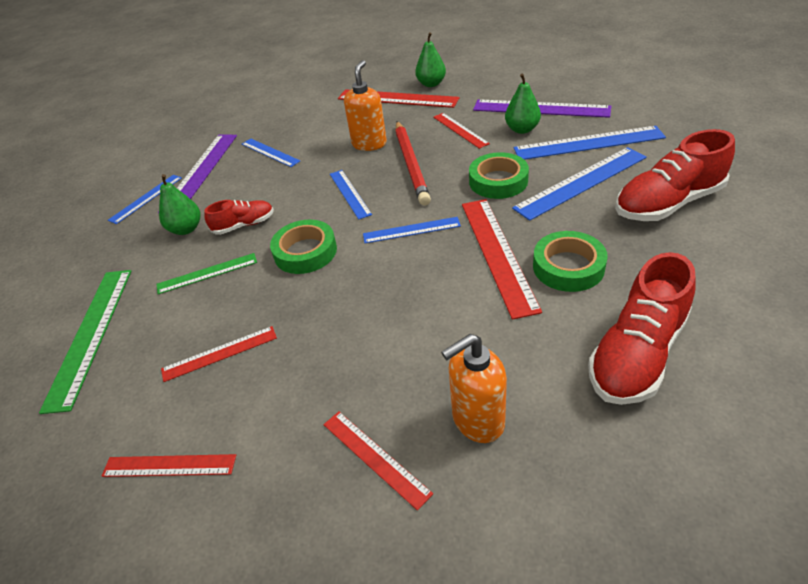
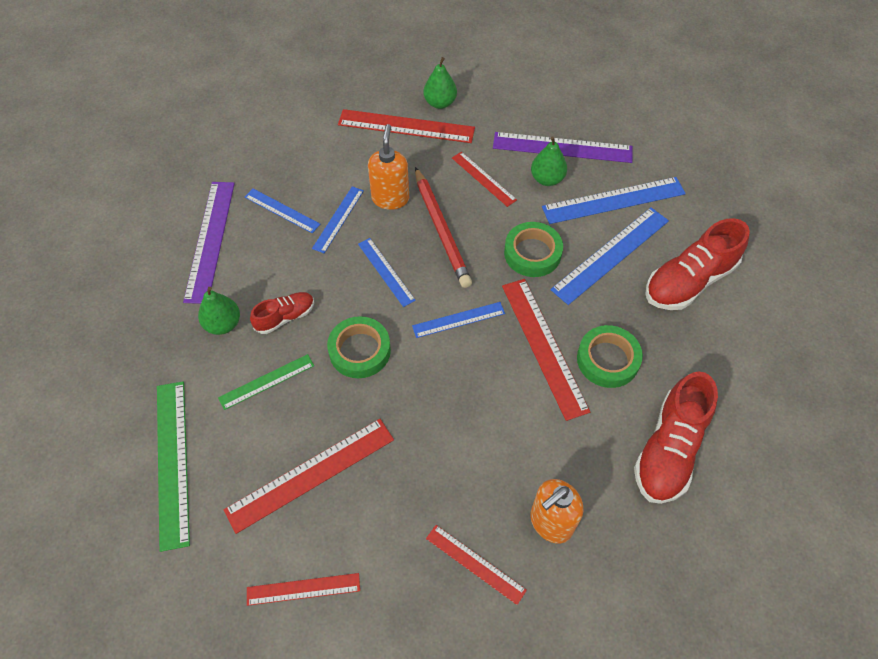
camera: 15 degrees left, 15 degrees up
blue ruler [108,175,182,224] -> blue ruler moved to [312,186,364,253]
red ruler [161,326,277,382] -> red ruler [223,419,394,534], size x1.71

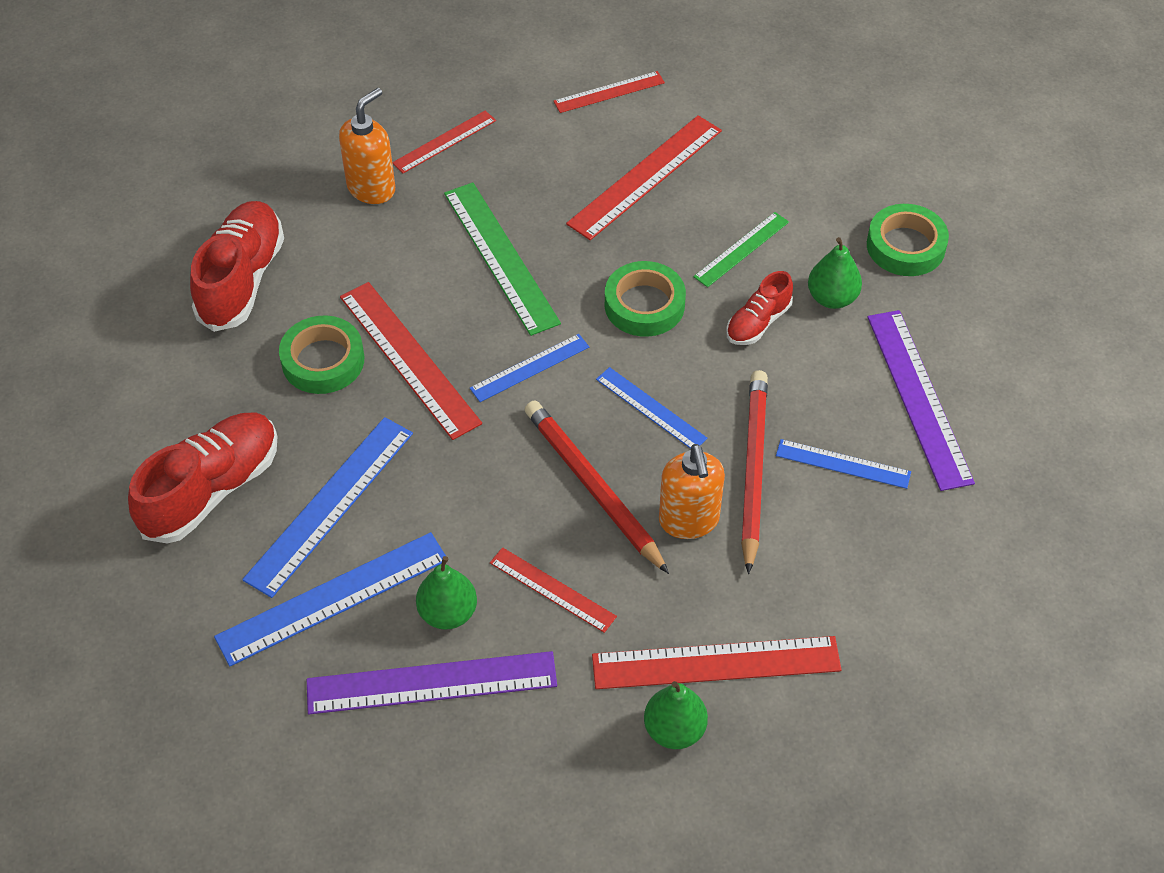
camera: 165 degrees right, 5 degrees down
green ruler [157,381,190,552] -> green ruler moved to [444,182,561,336]
blue ruler [312,186,364,253] -> red pencil [741,370,768,574]
red ruler [426,525,527,605] -> red ruler turned 60 degrees counterclockwise [392,110,496,173]
green tape [504,222,563,277] -> green tape moved to [867,204,949,276]

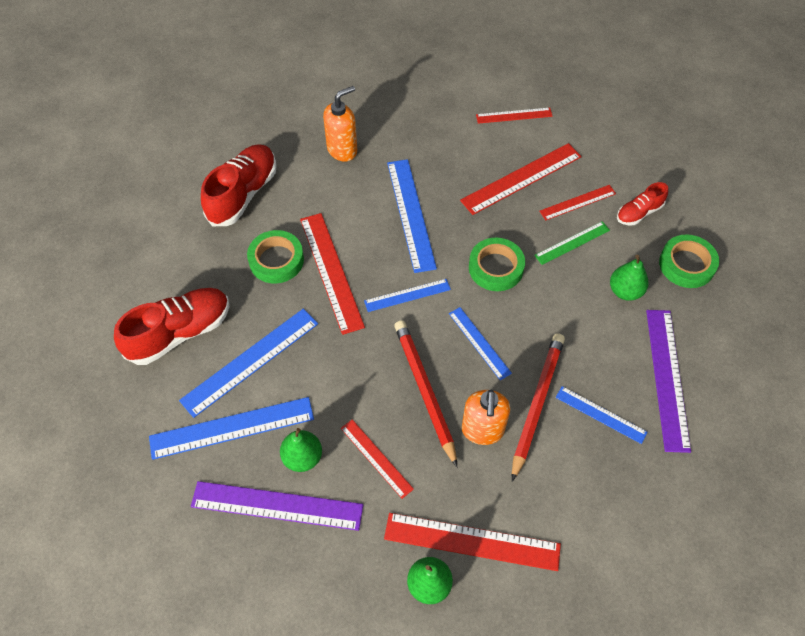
camera: 15 degrees right, 5 degrees up
red ruler [392,110,496,173] -> red ruler moved to [539,185,616,221]
green ruler [444,182,561,336] -> blue ruler [387,159,437,273]
red shoe [726,271,793,345] -> red shoe moved to [617,182,668,225]

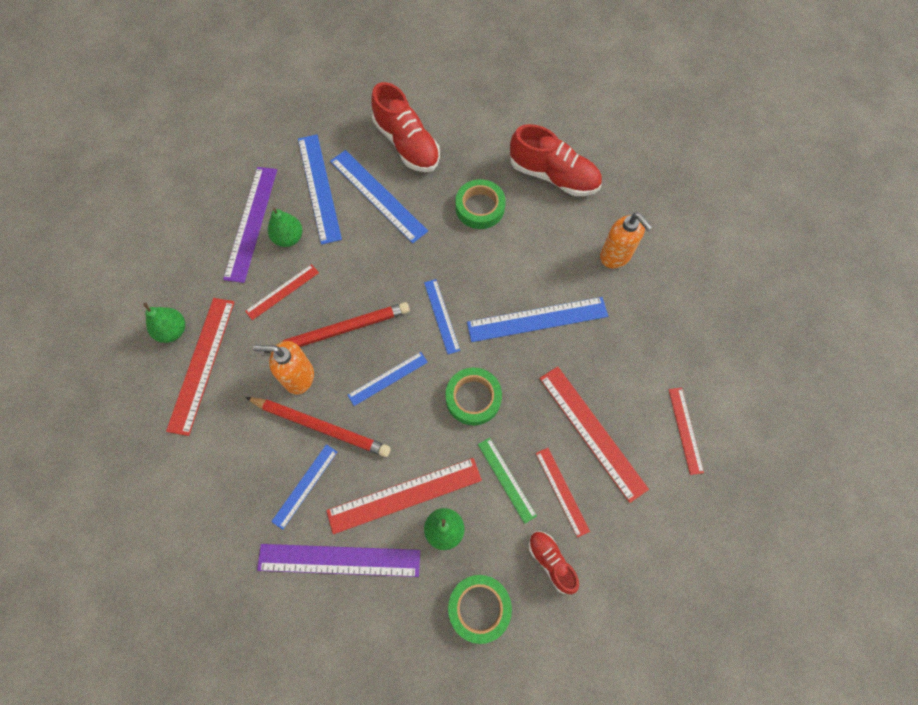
camera: 90 degrees right, 10 degrees up
red ruler [300,213,365,335] -> red ruler moved to [326,458,482,534]

